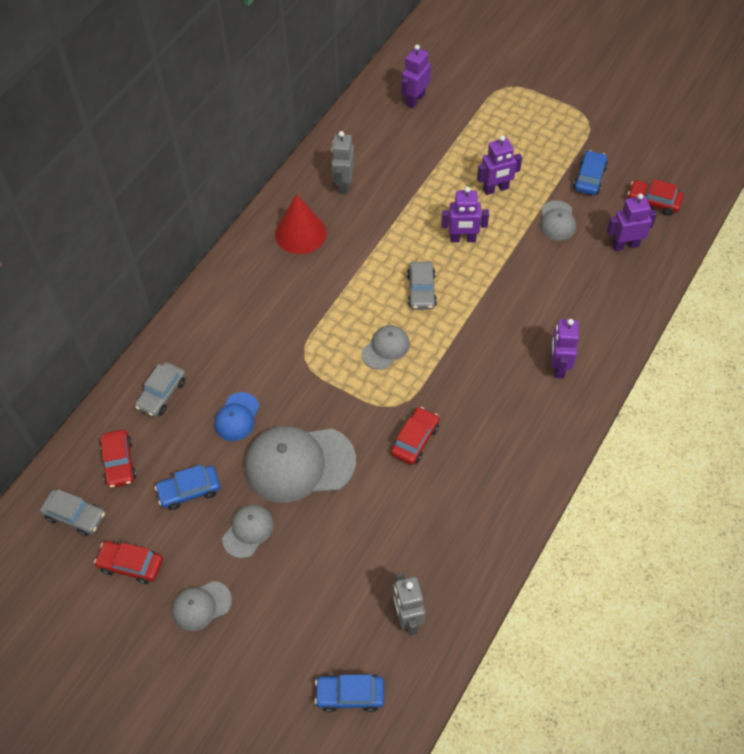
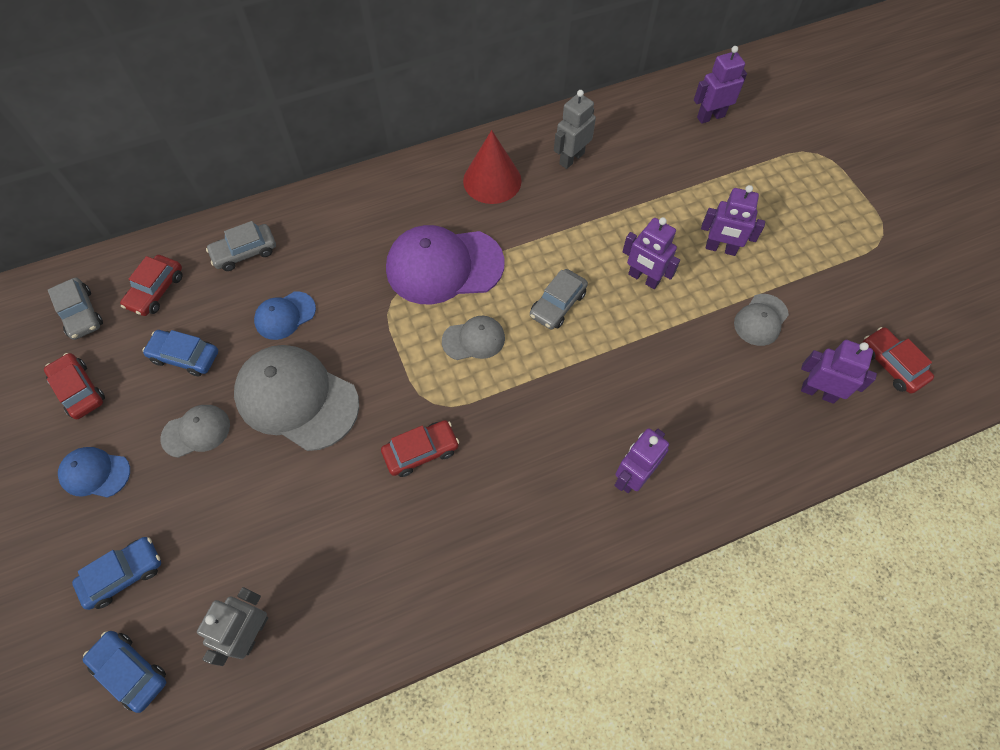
camera: 35 degrees right, 5 degrees up
grey cap [172,581,232,631] -> blue cap [58,447,130,498]
blue car [573,150,608,195] -> blue car moved to [72,537,161,610]
none -> purple cap [386,225,505,304]

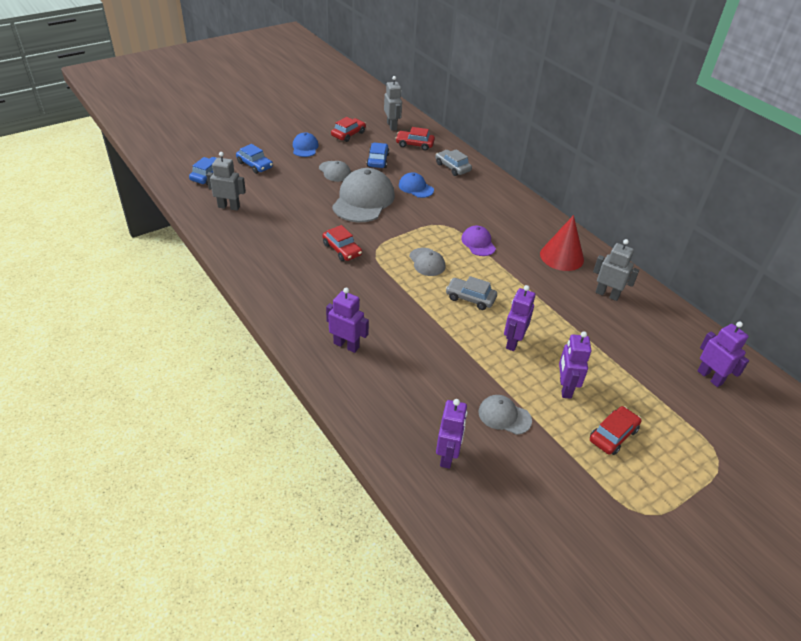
camera: 75 degrees right, 20 degrees down
grey car [48,277,103,340] -> grey robot [384,76,402,131]
purple cap [386,225,505,304] -> purple cap [461,226,496,256], size x0.51
red car [862,327,934,394] -> red car moved to [590,406,642,455]

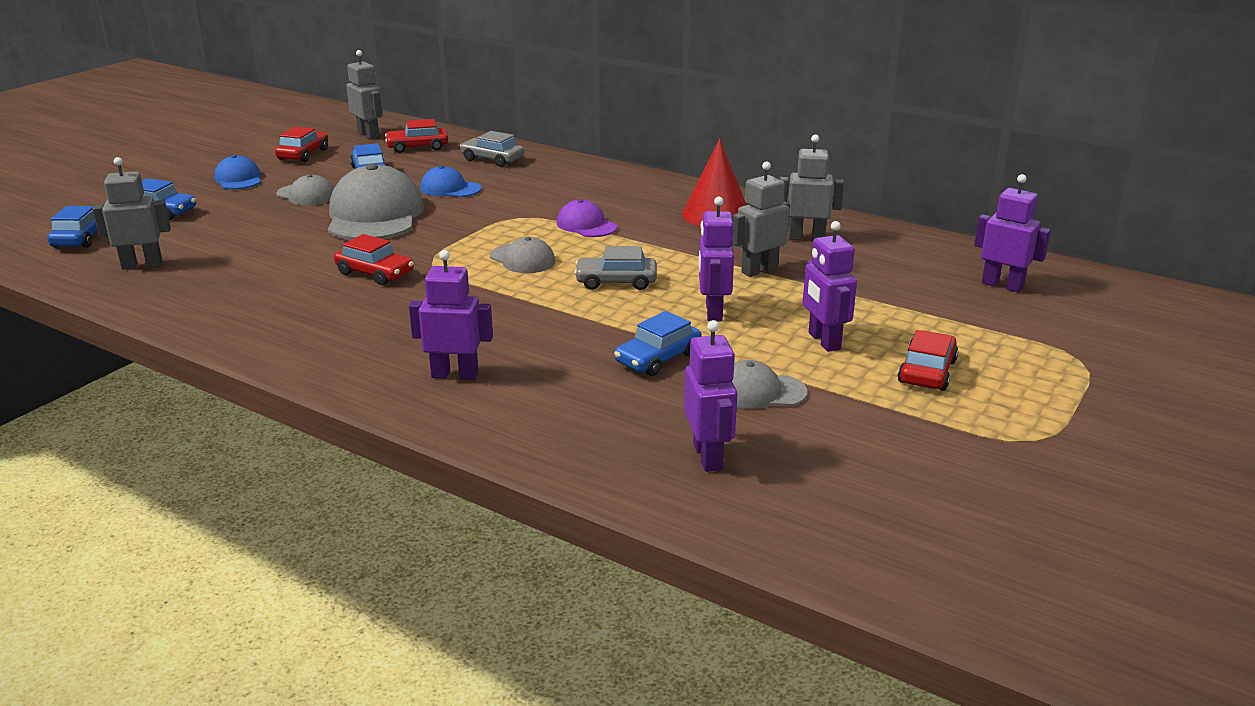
camera: 20 degrees left, 15 degrees down
none -> blue car [614,311,702,376]
none -> grey robot [733,161,790,277]

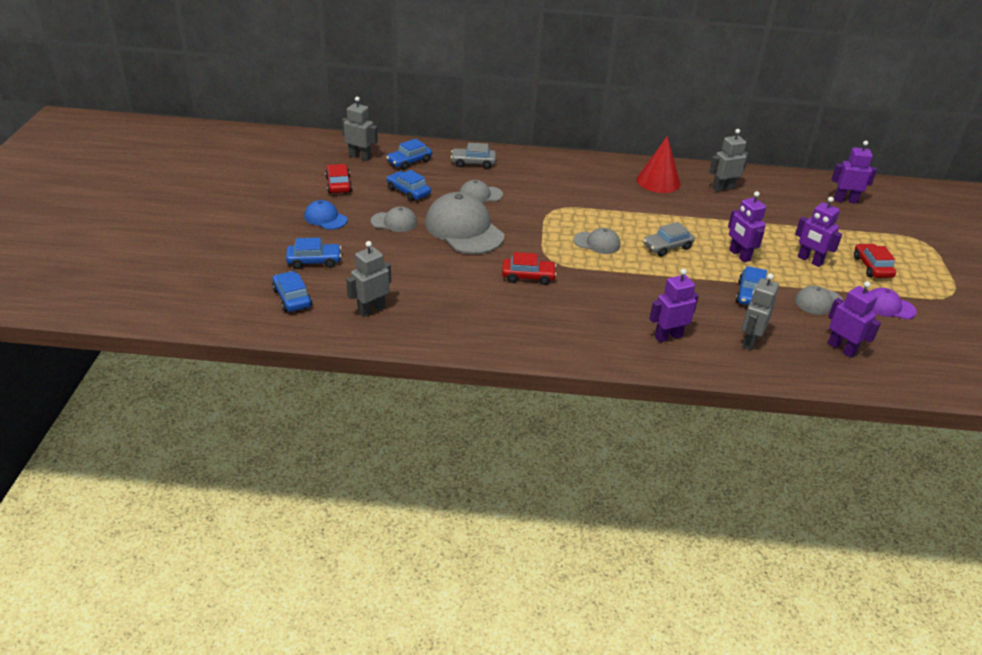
camera: 30 degrees left, 10 degrees up
red car [385,119,448,153] -> blue car [386,139,432,170]
blue cap [420,166,481,197] -> grey cap [459,180,503,203]
purple cap [557,199,617,237] -> purple cap moved to [870,288,917,320]
grey robot [733,161,790,277] -> grey robot moved to [742,273,779,350]

